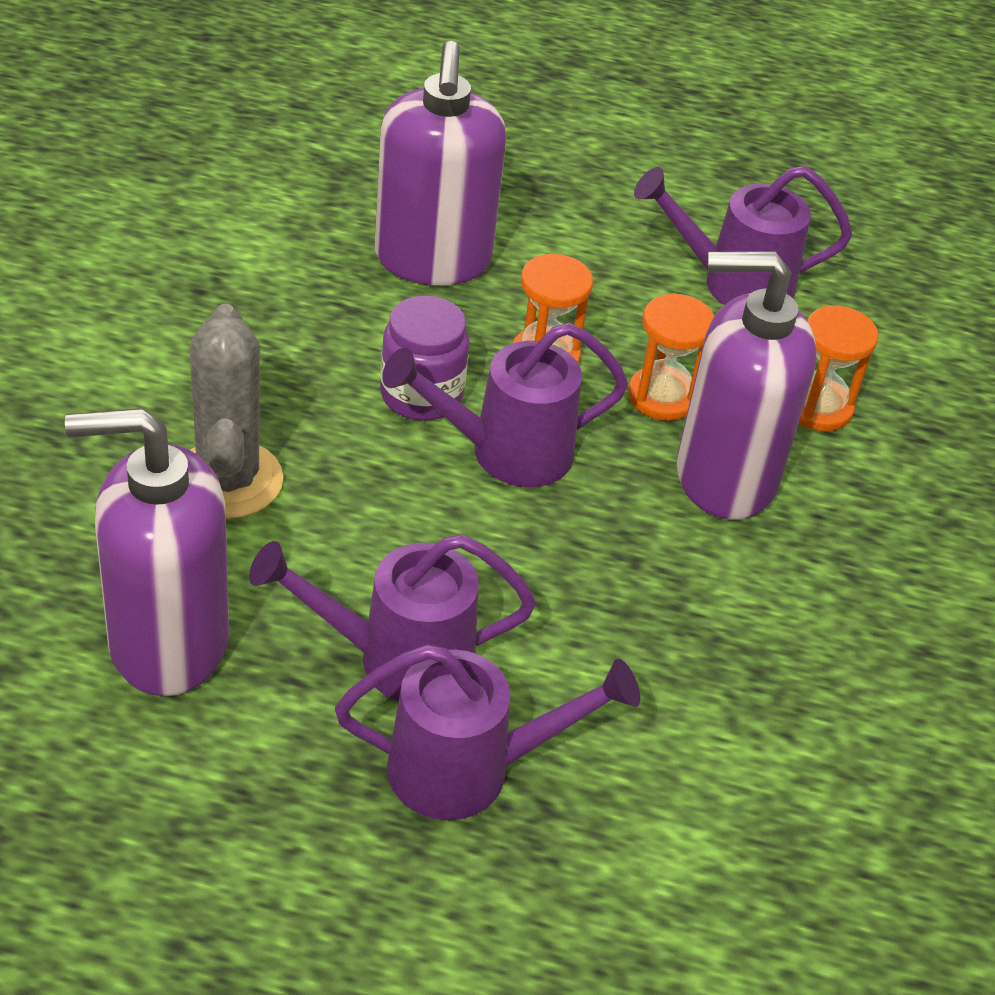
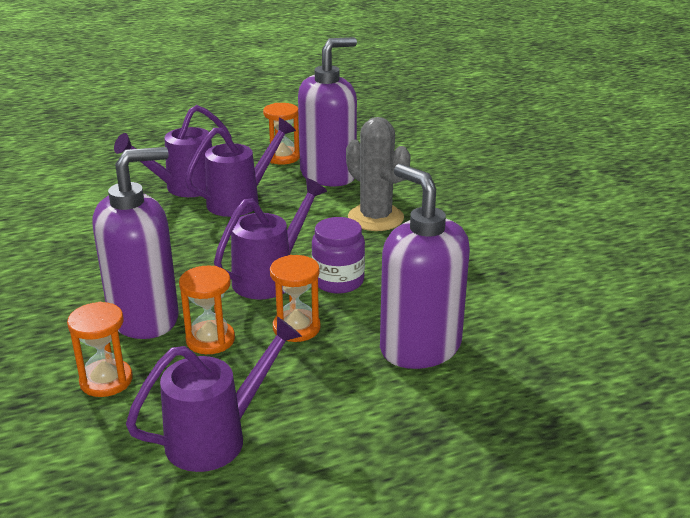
camera: 150 degrees right, 15 degrees down
none -> orange hourglass [263,103,300,164]

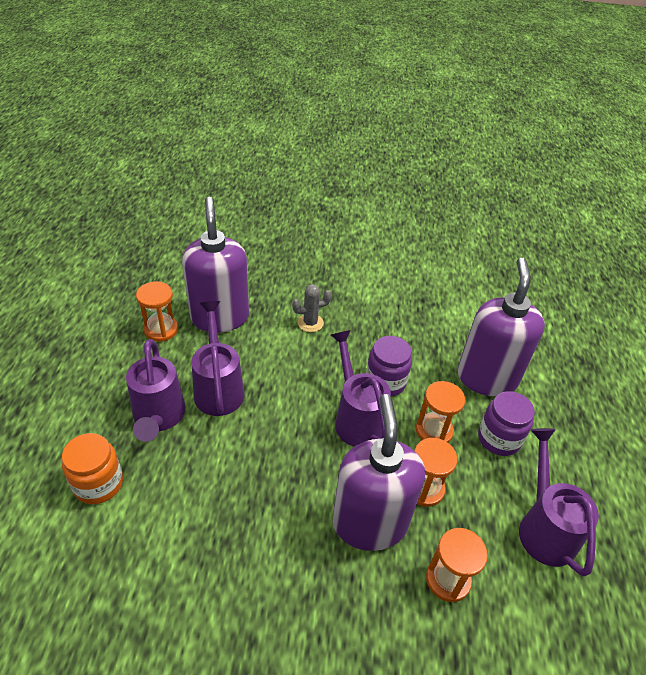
camera: 65 degrees left, 15 degrees up
grey cactus [346,117,411,231] -> grey cactus [292,284,332,332], size x0.56
purple soap dispenser [380,164,470,369] -> purple soap dispenser turned 105 degrees clockwise [458,258,545,396]
none -> orange jar [62,433,123,504]
none -> purple jar [478,391,535,456]

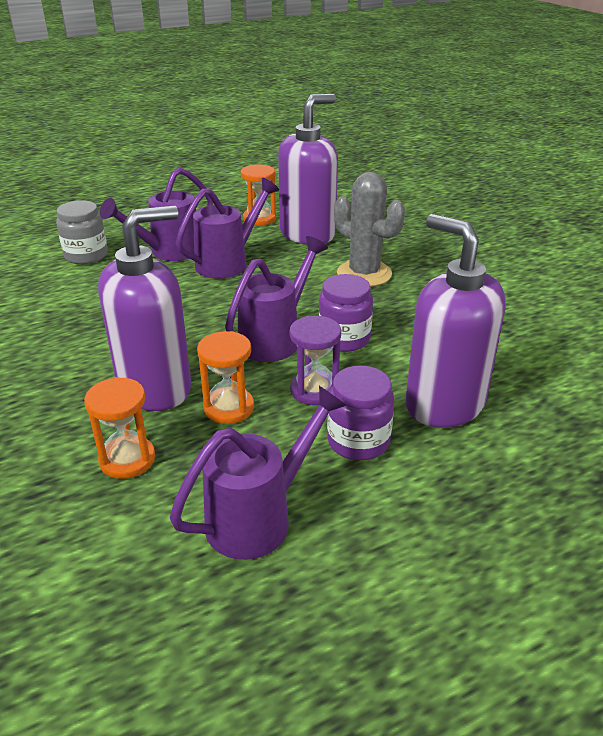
camera: 60 degrees right, 10 degrees down
orange jar [62,433,123,504] -> grey jar [56,200,108,264]
grey cactus [292,284,332,332] -> grey cactus [334,172,405,287], size x1.78
orange hourglass [416,381,465,443] -> purple hourglass [289,316,341,405]
purple soap dispenser [458,258,545,396] -> purple soap dispenser turned 105 degrees counterclockwise [405,214,505,428]

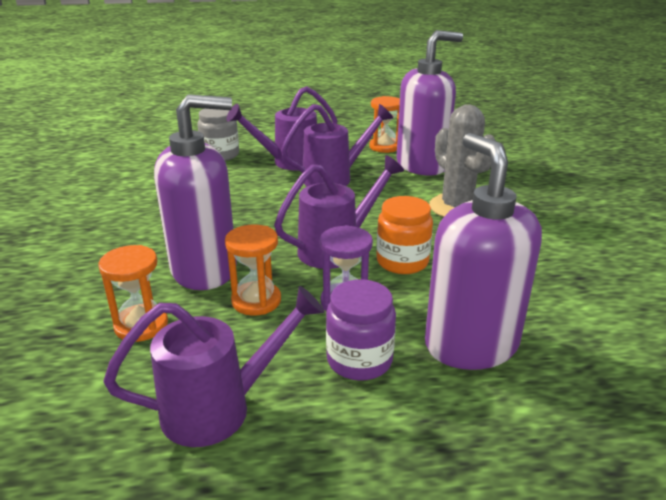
camera: 20 degrees right, 5 degrees down
purple jar [319,274,373,352] -> orange jar [376,196,433,274]

